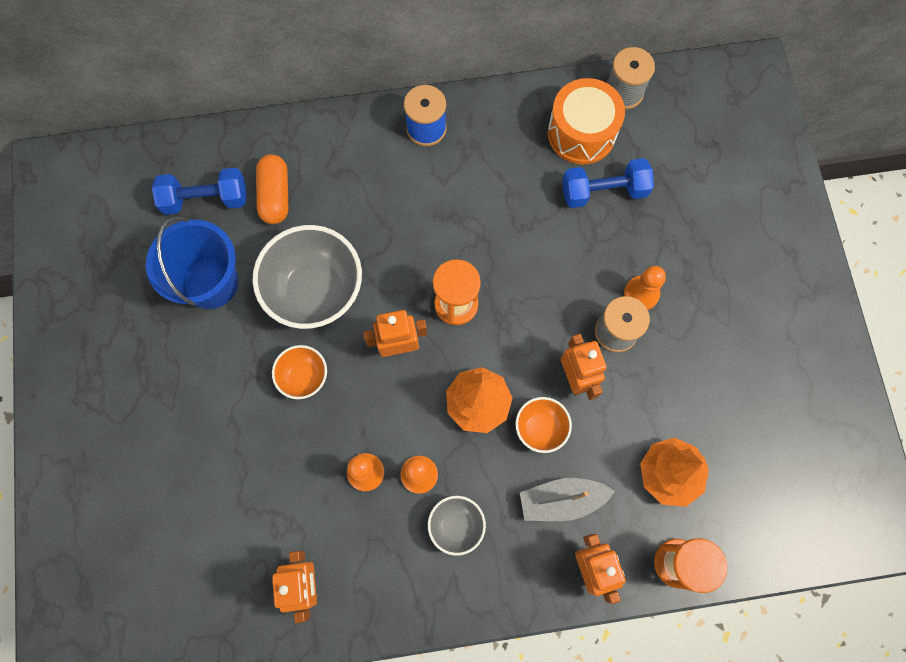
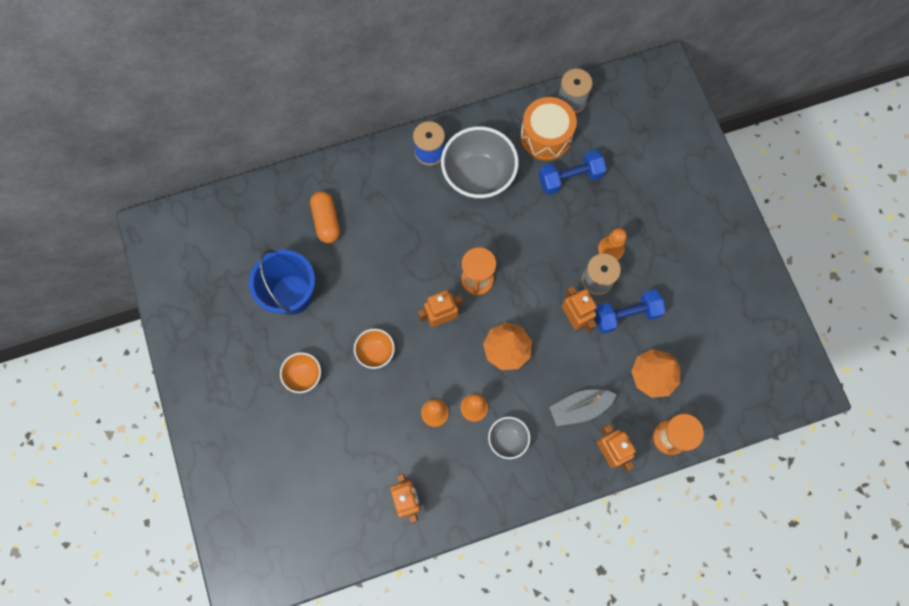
camera: 10 degrees left, 0 degrees up
blue dumbbell [152,168,247,215] -> blue dumbbell moved to [595,289,666,334]
grey bowl [252,225,362,329] -> grey bowl moved to [441,126,519,199]
orange bowl [515,397,572,453] -> orange bowl moved to [280,352,321,393]

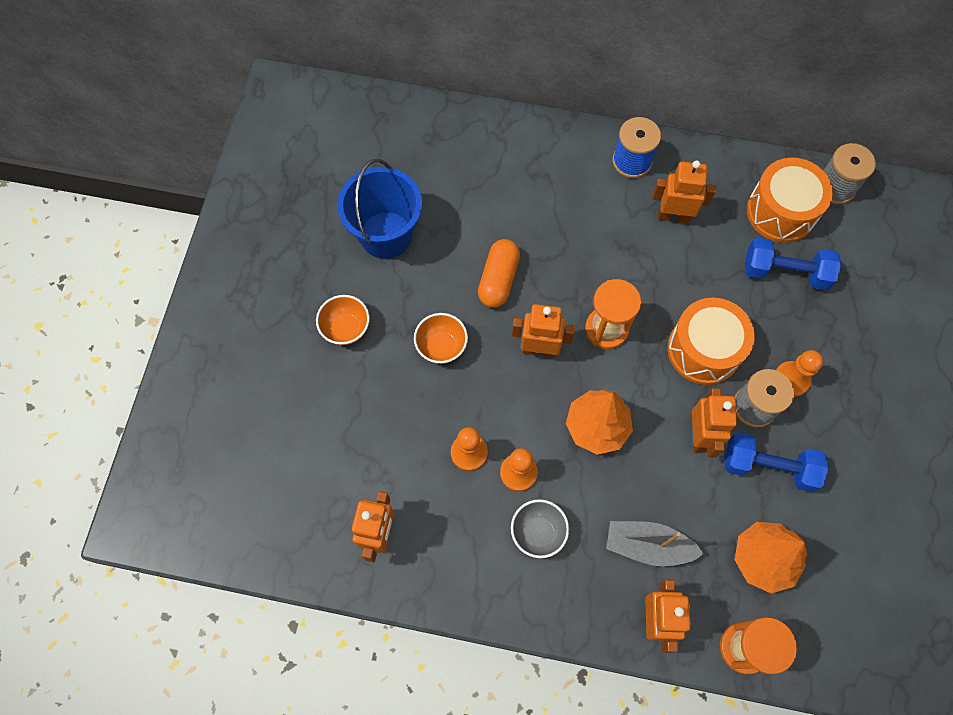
camera: 30 degrees right, 5 degrees down
orange capsule [310,191,340,243] -> orange capsule moved to [478,239,520,308]
grey bowl [441,126,519,199] -> orange robot [652,161,716,223]
none -> orange drum [667,297,755,385]

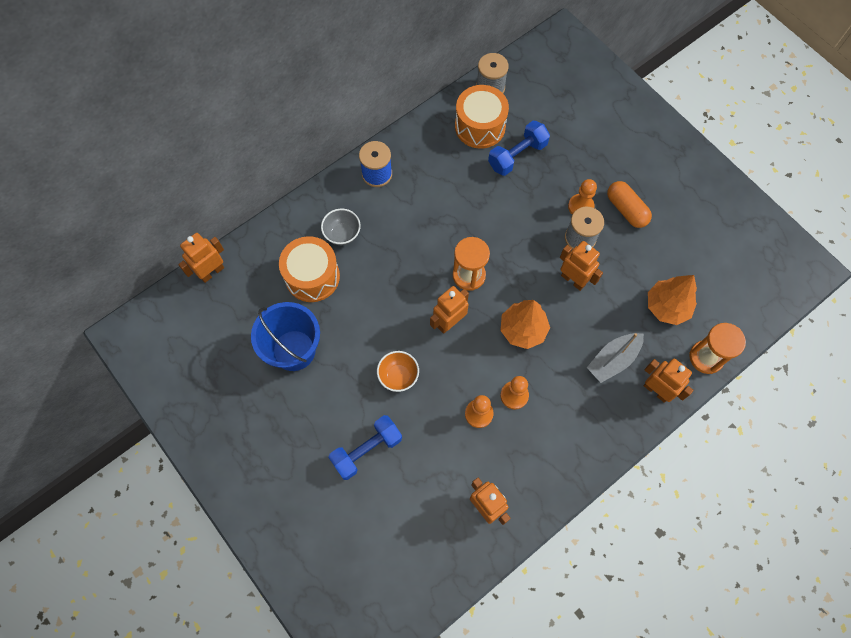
camera: 50 degrees left, 0 degrees up
orange bowl [316,295,370,345] -> none
orange capsule [478,239,520,308] -> orange capsule moved to [607,181,652,228]
grey bowl [511,499,569,558] -> grey bowl moved to [321,209,361,245]
orange robot [652,161,716,223] -> orange robot moved to [178,233,224,283]
orange drum [667,297,755,385] -> orange drum moved to [279,236,340,302]
blue dumbbell [725,432,829,492] -> blue dumbbell moved to [328,415,402,480]

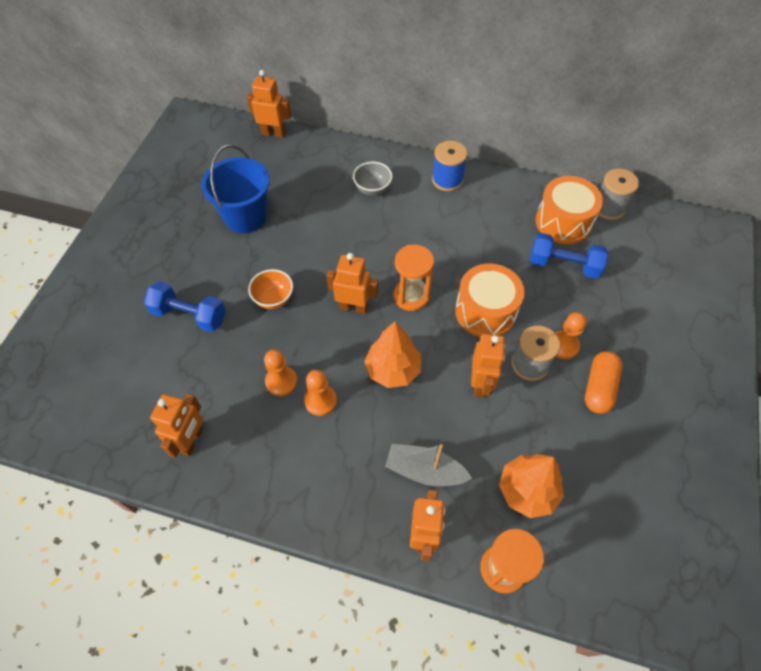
camera: 55 degrees right, 10 degrees down
orange drum [279,236,340,302] -> orange drum moved to [455,264,525,337]

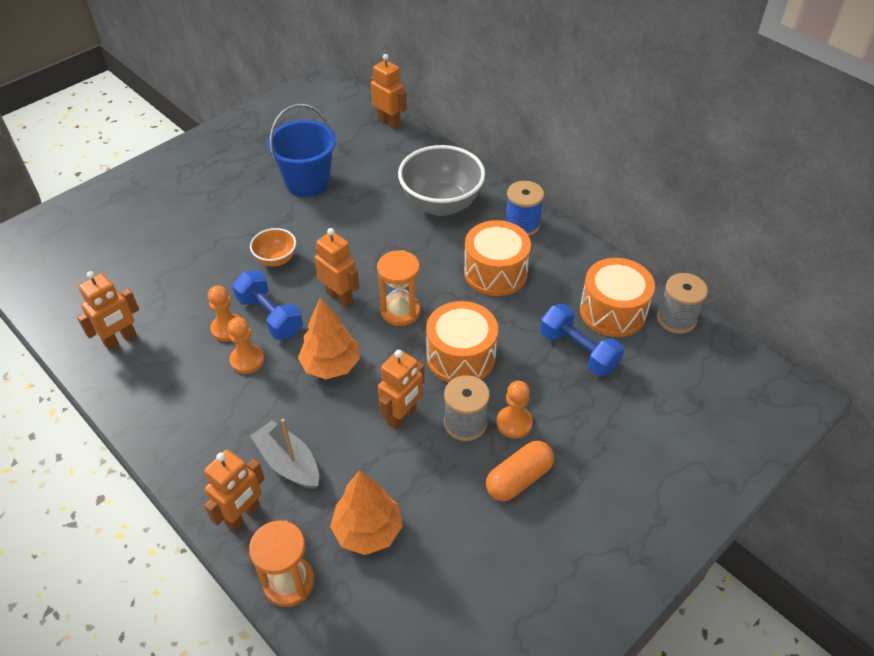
camera: 30 degrees right, 10 degrees down
blue dumbbell [144,281,226,332] -> blue dumbbell moved to [232,271,303,340]
grey bowl [353,162,392,196] -> grey bowl [398,145,485,216], size x1.97
none -> orange drum [464,220,531,296]

